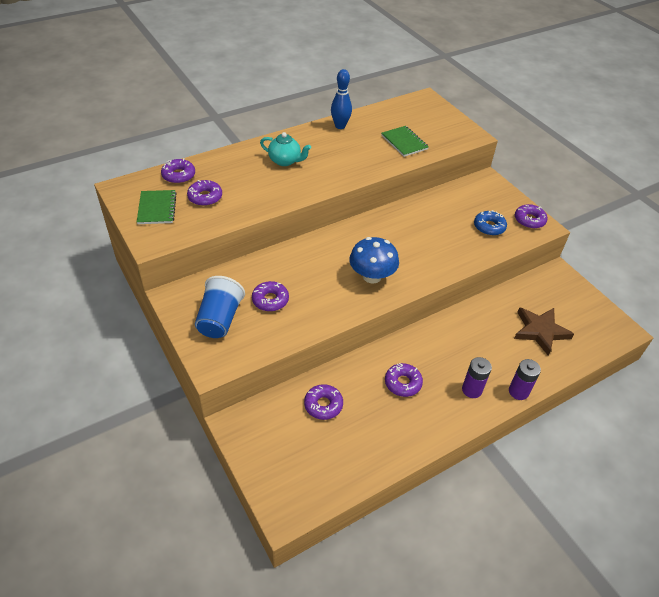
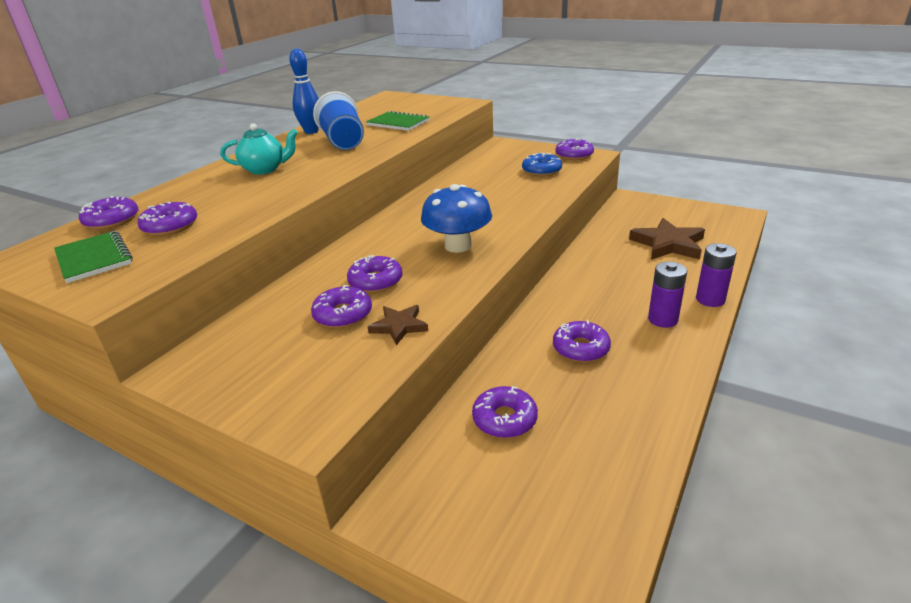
camera: 25 degrees left, 15 degrees down
blue cup [195,276,245,338] -> blue cup moved to [313,91,364,150]
none -> purple donut [347,255,403,293]
none -> brown star [368,305,428,346]

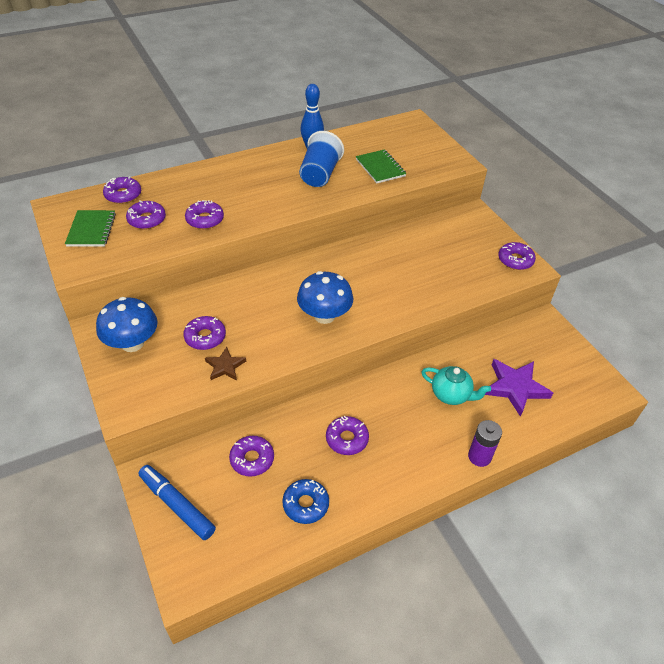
camera: 30 degrees right, 15 degrees up
turquoise teapot [220,123,298,174] -> turquoise teapot moved to [422,366,491,405]
purple donut [347,255,403,293] -> purple donut moved to [185,200,224,229]
blue donut [522,153,562,176] -> blue donut moved to [282,479,329,524]
brown star [629,218,705,260] -> purple star [485,359,553,417]
purple battery [648,262,687,328] -> none
none -> blue mushroom [96,297,158,352]
none -> blue marker [138,465,216,540]

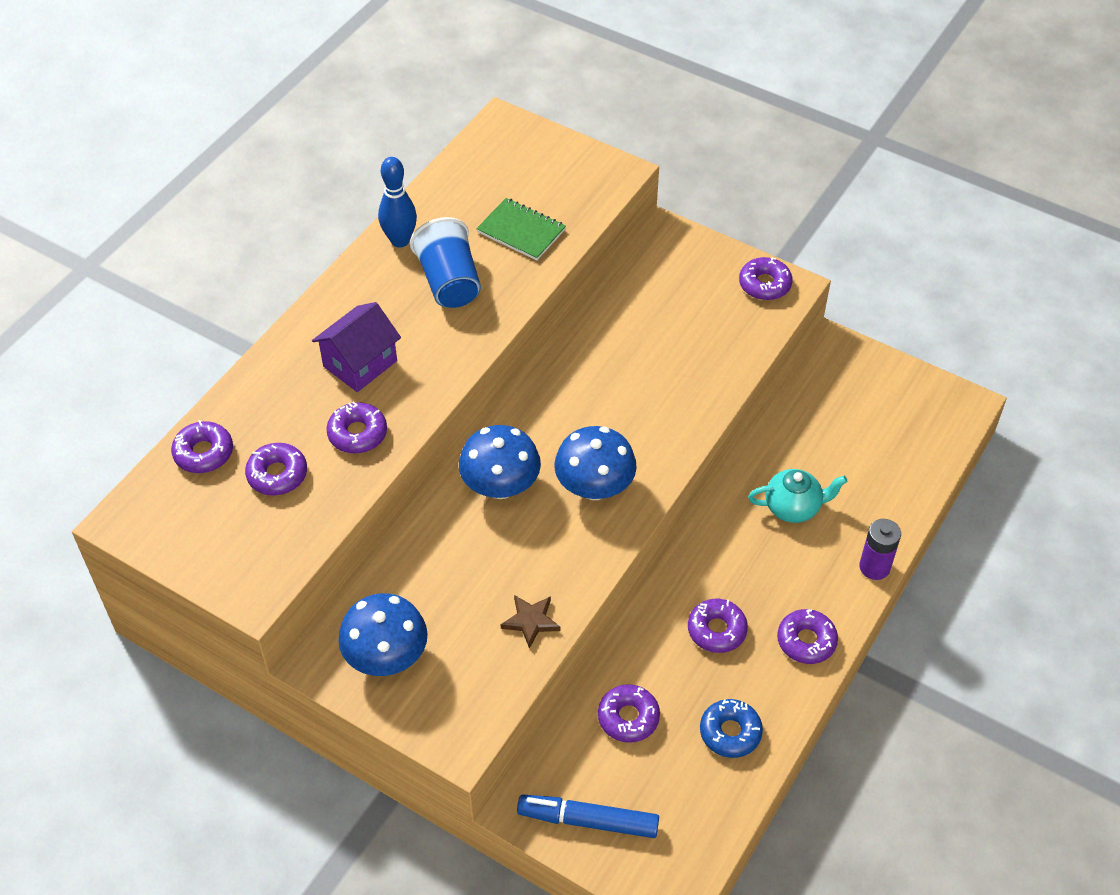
camera: 30 degrees left, 5 degrees up
green notebook [65,210,116,247] -> none
purple donut [183,316,226,350] -> purple donut moved to [777,609,838,664]
purple star [485,359,553,417] -> none
none -> purple house [312,302,401,392]
none -> blue mushroom [459,425,541,499]

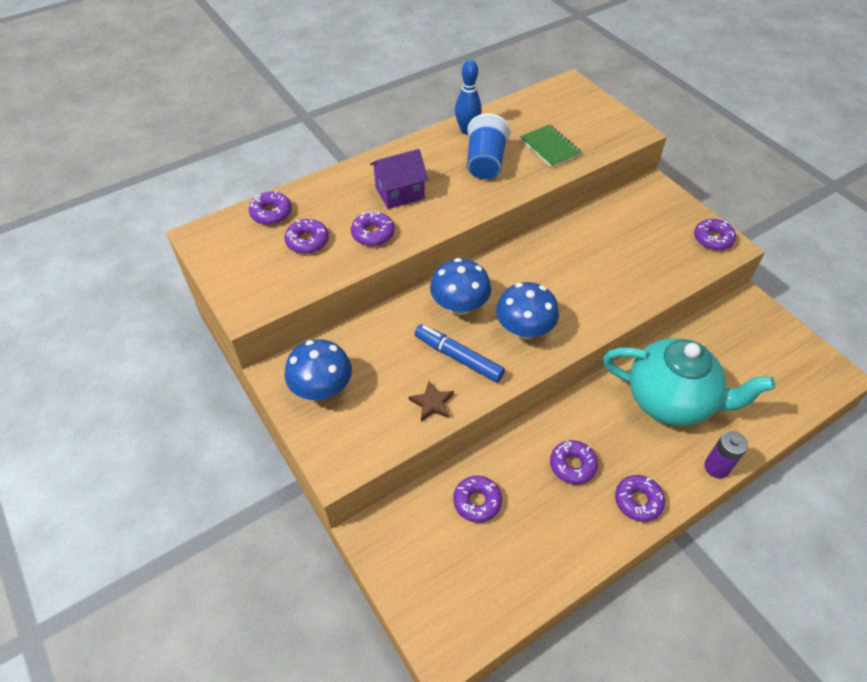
camera: 25 degrees right, 0 degrees up
blue marker [517,794,659,838] -> blue marker moved to [415,324,505,383]
blue donut [700,699,763,758] -> none
turquoise teapot [748,469,847,523] -> turquoise teapot [603,338,775,426], size x2.02

